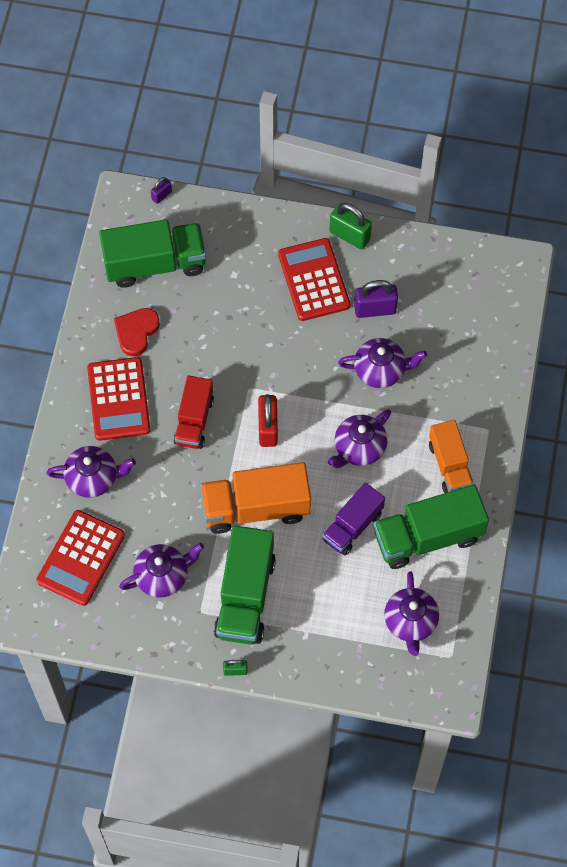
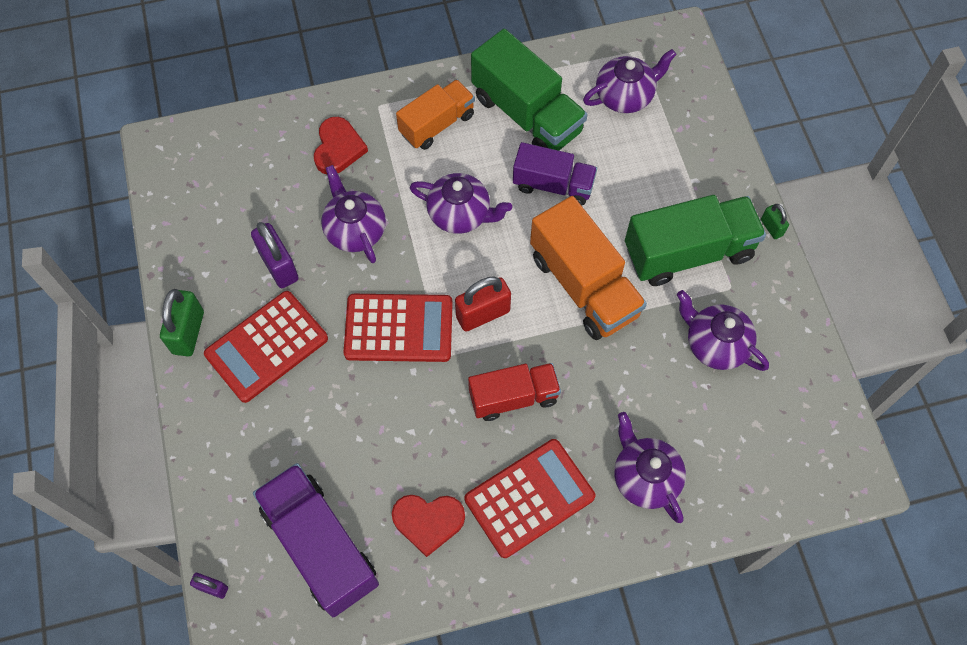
camera: 115 degrees left, 0 degrees up
red calculator [36,510,125,606] -> red calculator moved to [344,294,453,362]
green truck [99,220,206,288] -> purple truck [253,463,379,617]
none -> red heart [314,117,368,174]

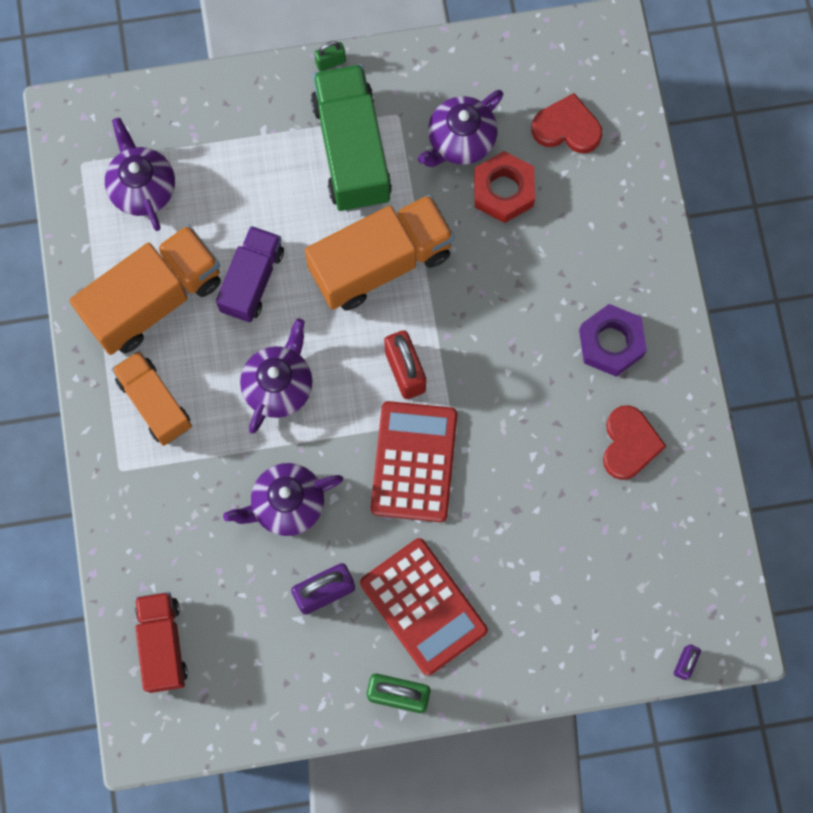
camera: 85 degrees left, 10 degrees up
purple truck [253,463,379,617] -> none
red heart [314,117,368,174] -> red heart moved to [532,93,602,153]
red calculator [465,439,595,558] -> purple nut [579,304,647,377]
red truck [468,363,561,421] -> red truck moved to [135,592,188,693]
green truck [471,29,587,151] -> orange truck [69,225,221,355]
purple teapot [614,412,686,523] -> none
none -> red nut [474,151,535,223]

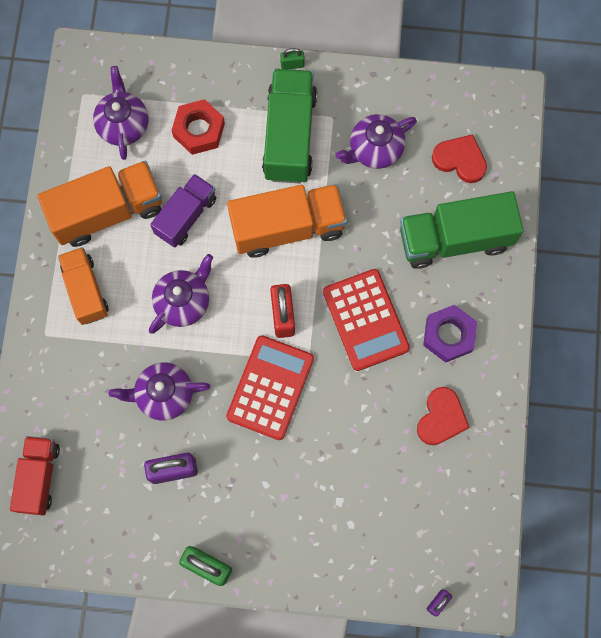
camera: 15 degrees right, 0 degrees up
red calculator [360,538,488,676] -> red calculator moved to [323,269,410,371]
red nut [474,151,535,223] -> red nut moved to [171,99,225,155]
none -> green truck [400,191,524,269]

